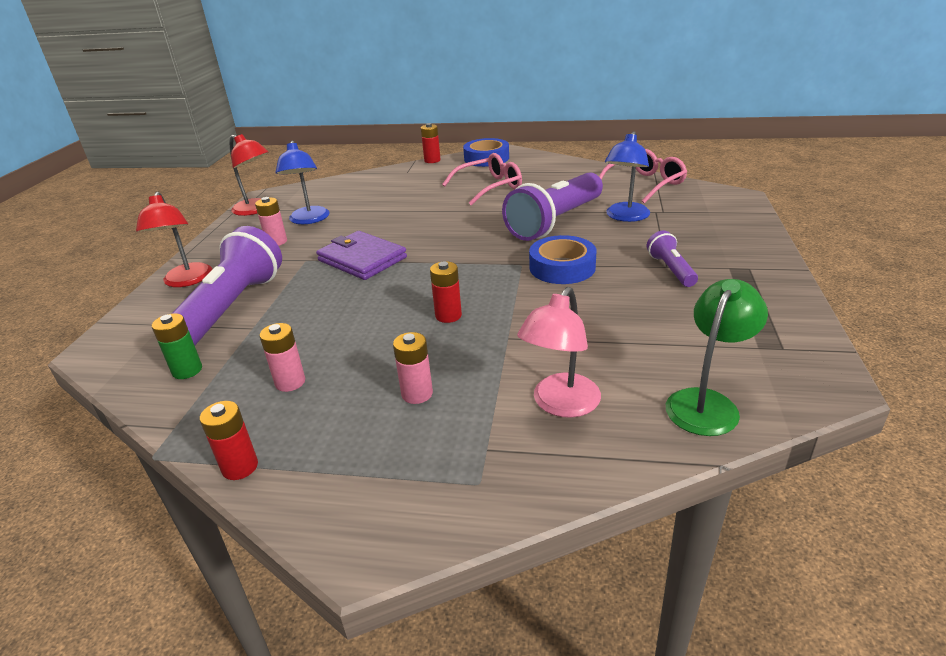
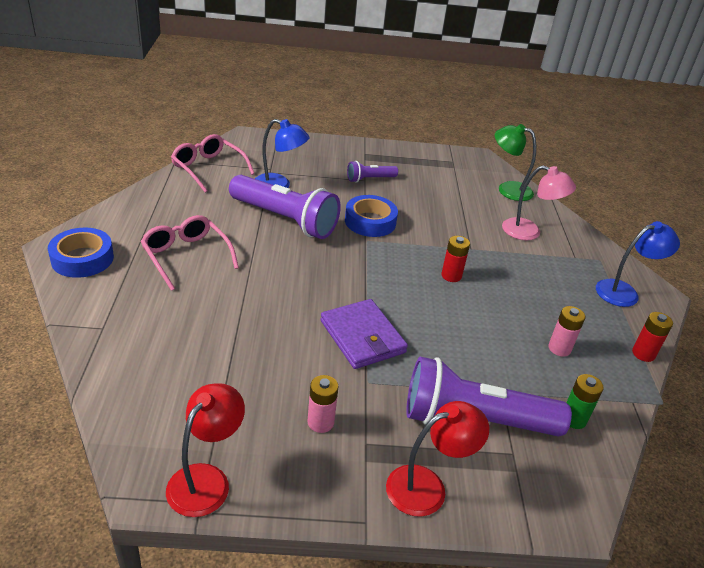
camera: 105 degrees left, 5 degrees up
blue lamp [276,141,330,224] -> blue lamp moved to [596,221,680,307]
purple wallet [316,231,407,280] -> purple wallet turned 60 degrees counterclockwise [320,299,408,369]
pink battery [393,332,433,404] -> none
red battery [421,123,441,163] -> none

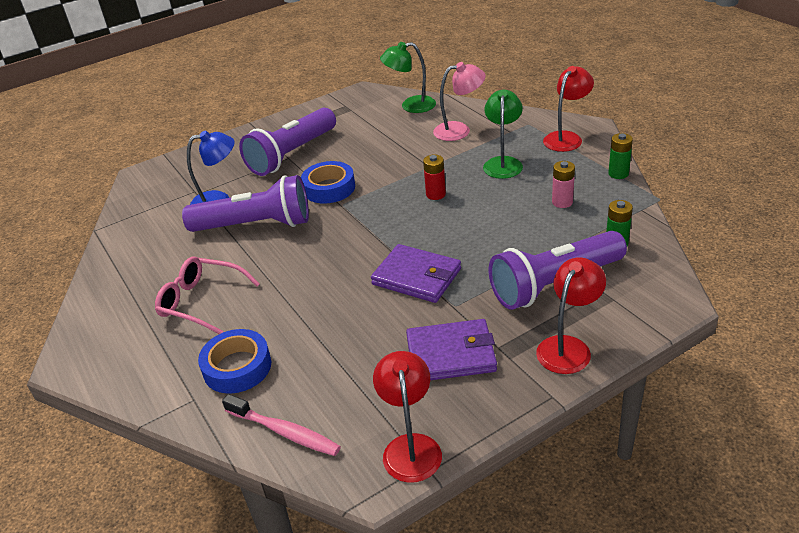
camera: 25 degrees left, 0 degrees up
blue tape [48,228,114,278] -> blue tape moved to [198,329,271,394]
pink glasses [171,134,255,193] -> none
pink battery [307,375,338,433] -> purple wallet [406,319,497,380]
purple flashlight [347,161,398,183] -> purple flashlight [239,108,336,176], size x2.06
blue lamp [596,221,680,307] -> red lamp [543,66,594,152]
red battery [632,312,673,362] -> green battery [608,133,633,179]
none -> pink toothbrush [222,394,341,456]
none -> green lamp [483,90,523,179]

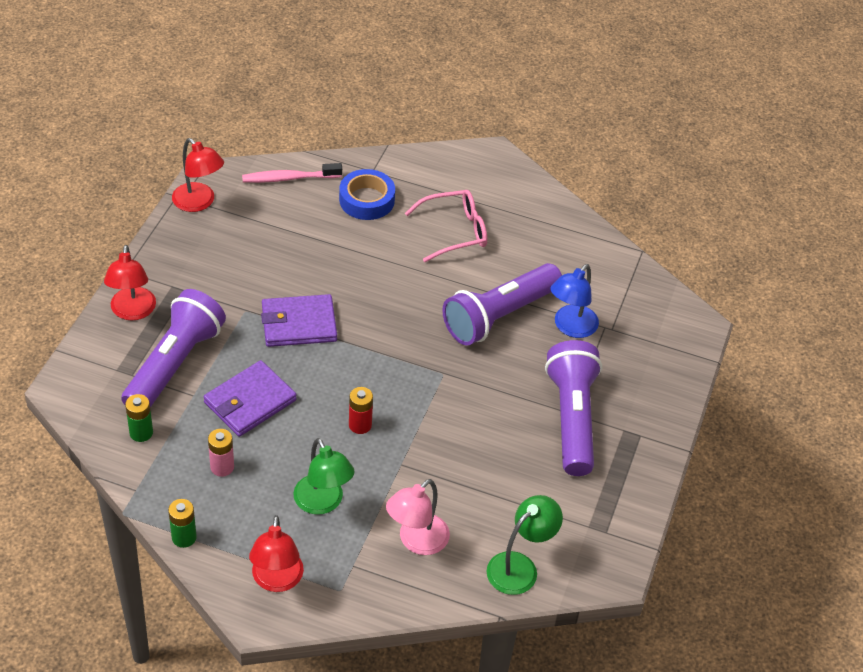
camera: 135 degrees right, 10 degrees up
blue tape [301,161,355,204] -> none
purple wallet [406,319,497,380] -> purple wallet moved to [203,360,297,437]

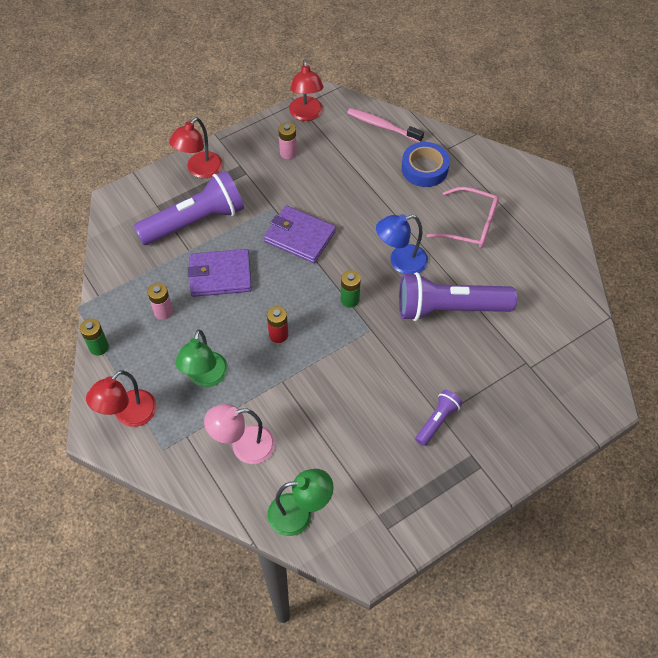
camera: 40 degrees right, 10 degrees up
green battery [125,394,153,442] -> green battery moved to [341,270,361,307]
purple flashlight [545,340,602,476] -> purple flashlight [415,390,463,446], size x0.49
blue lamp [550,264,599,338] -> blue lamp moved to [376,214,428,274]
none -> pink battery [278,122,297,159]

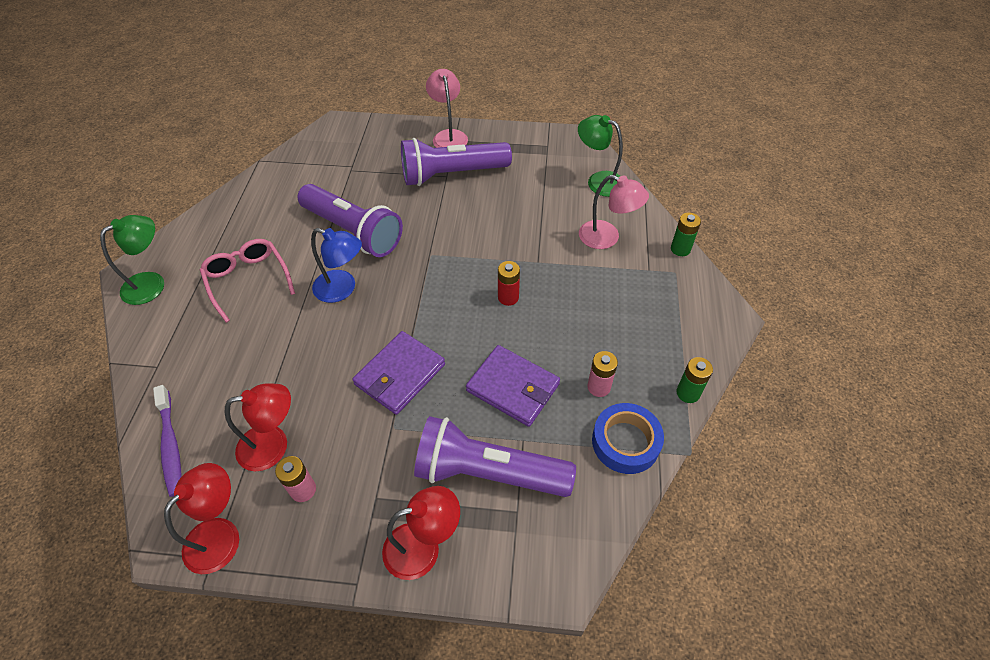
camera: 140 degrees left, 5 degrees down
red lamp [86,370,157,427] -> red lamp moved to [225,383,291,471]
green lamp [175,329,228,387] -> green lamp moved to [100,215,164,305]
purple wallet [264,205,336,263] -> purple wallet turned 60 degrees clockwise [352,331,445,415]
green battery [341,270,361,307] -> green battery moved to [671,213,701,256]
pink toothbrush [347,108,424,142] -> purple toothbrush [153,385,182,497]
blue tape [401,142,450,187] -> blue tape moved to [592,403,664,474]
purple flashlight [415,390,463,446] -> purple flashlight [401,138,512,186], size x2.06
none -> pink lamp [426,69,468,148]

